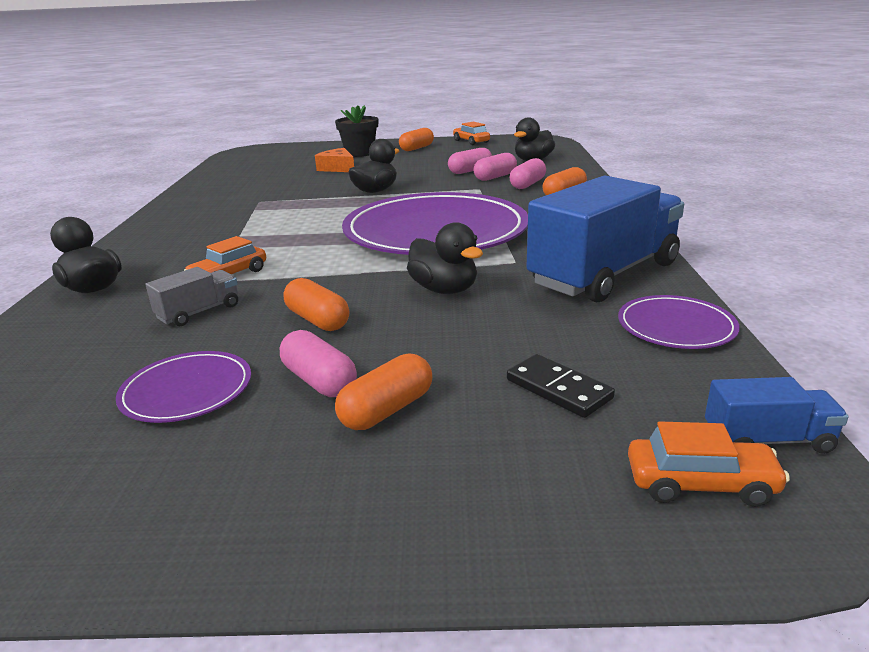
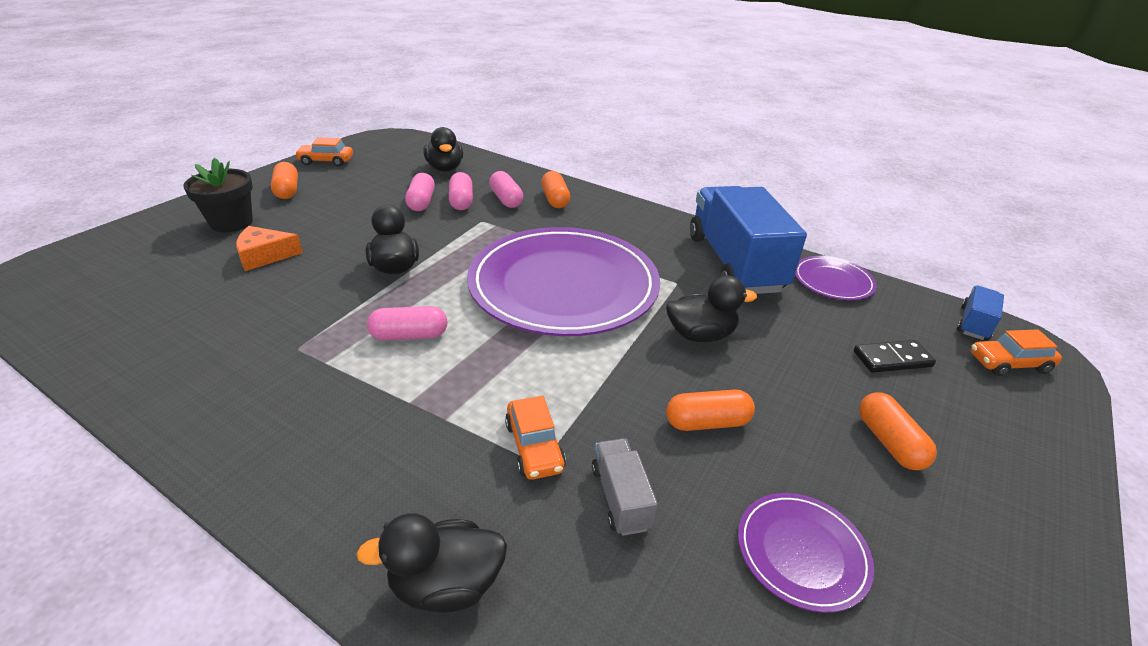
camera: 60 degrees left, 10 degrees up
pink capsule [280,330,357,397] -> pink capsule moved to [367,306,448,341]
orange car [628,421,790,507] -> orange car turned 135 degrees counterclockwise [971,329,1062,376]

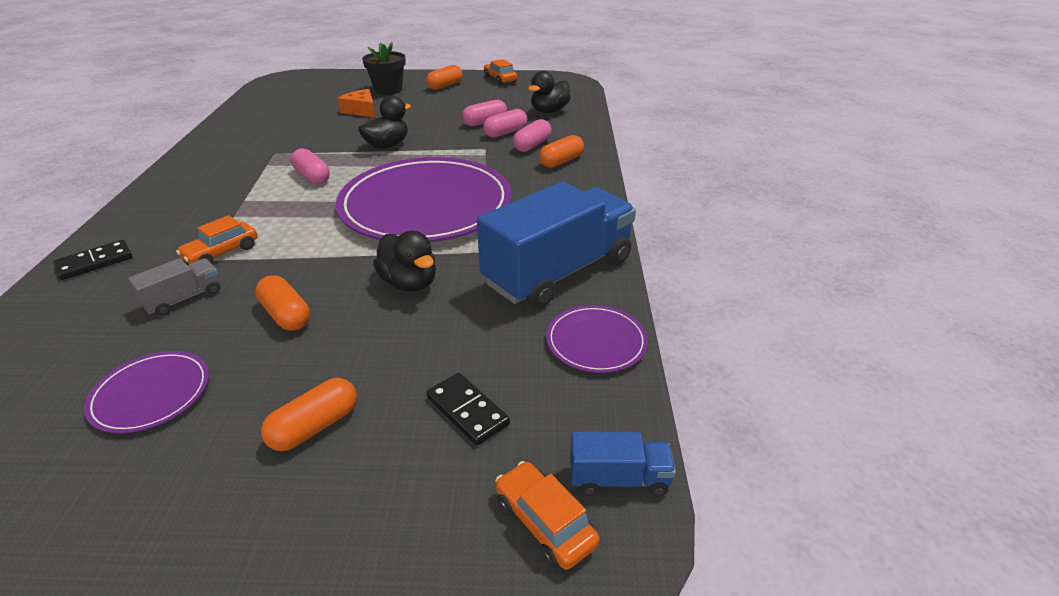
camera: 60 degrees right, 0 degrees up
black duck [356,513,507,613] -> black domino [53,240,132,280]

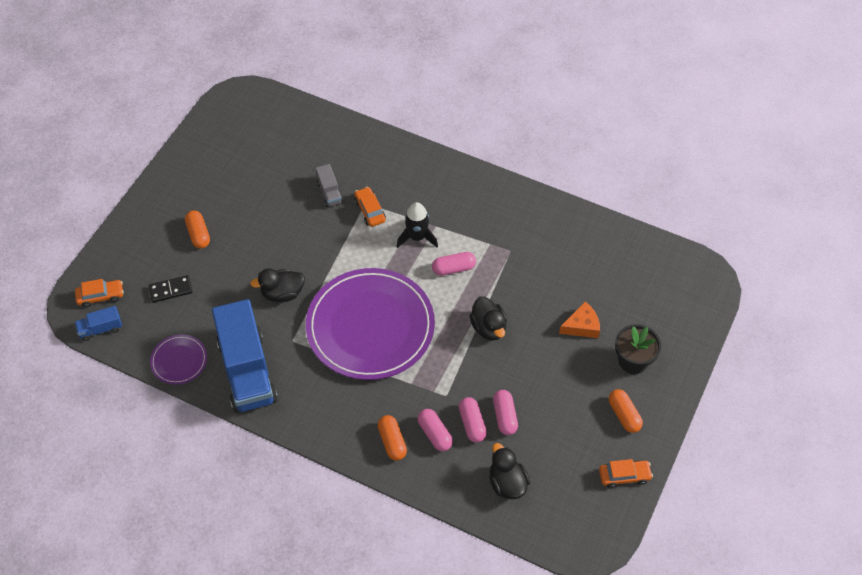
camera: 115 degrees right, 20 degrees up
black domino [53,240,132,280] -> none
purple plate [84,351,209,434] -> none
orange capsule [255,275,310,331] -> none
blue truck [570,431,676,497] -> blue truck turned 45 degrees clockwise [75,306,122,341]
none -> black rocket [396,202,438,248]

